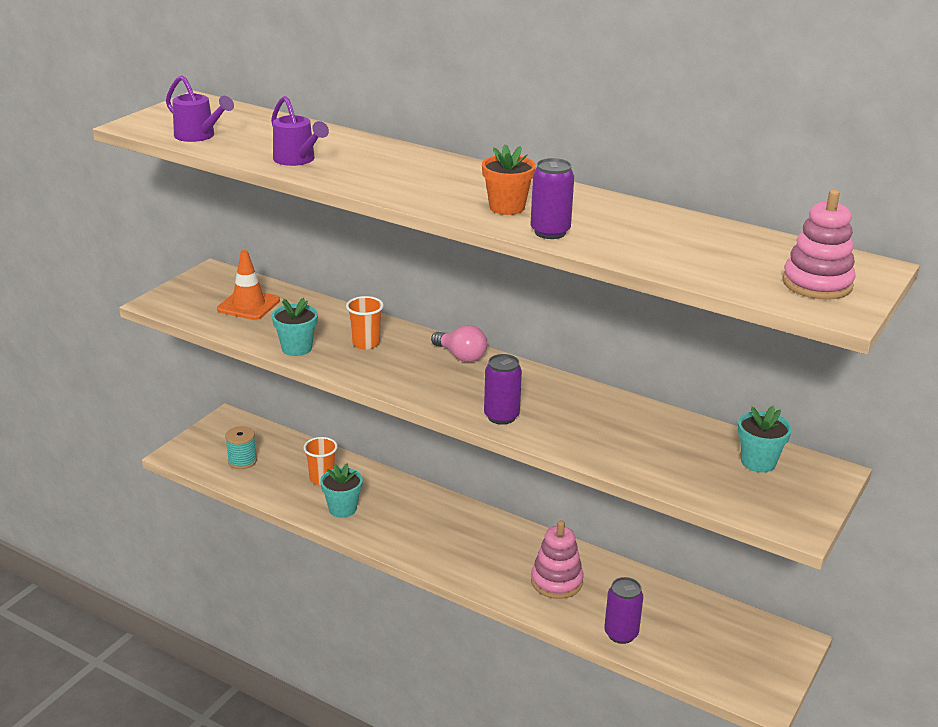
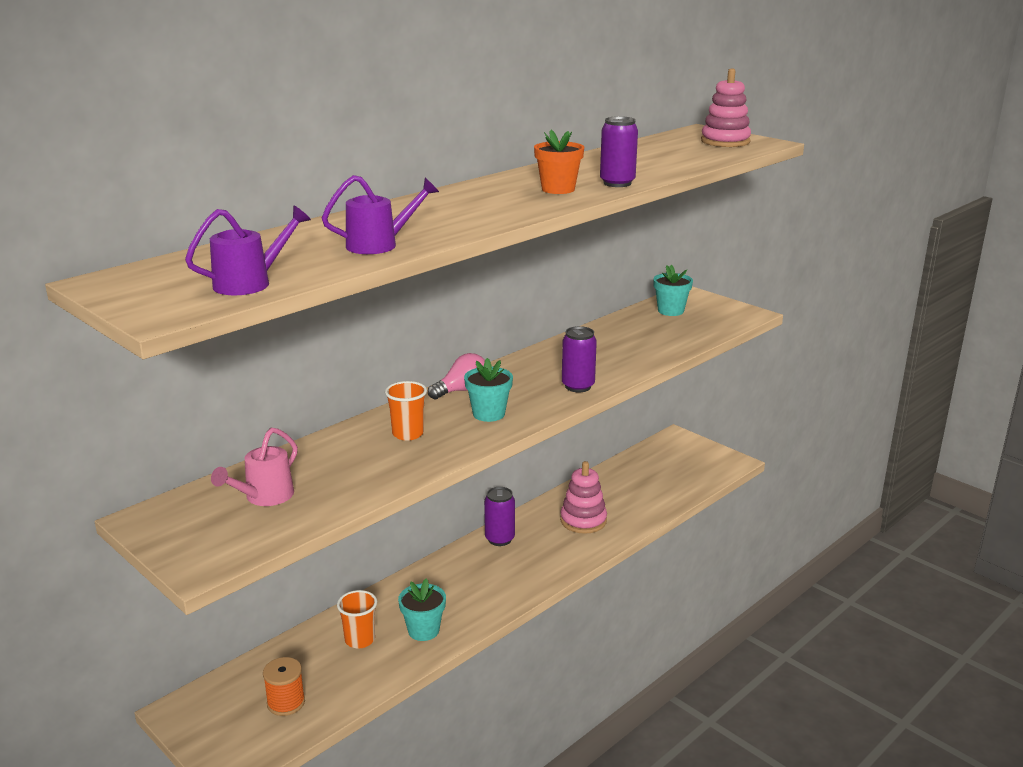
camera: 75 degrees left, 5 degrees down
orange traffic cone [217,250,280,320] -> pink watering can [211,428,298,506]
turquoise spool [225,426,257,469] -> orange spool [263,657,305,716]
turquoise flower pot [272,298,318,356] -> turquoise flower pot moved to [464,358,513,422]
purple can [604,577,643,644] -> purple can moved to [484,487,515,546]

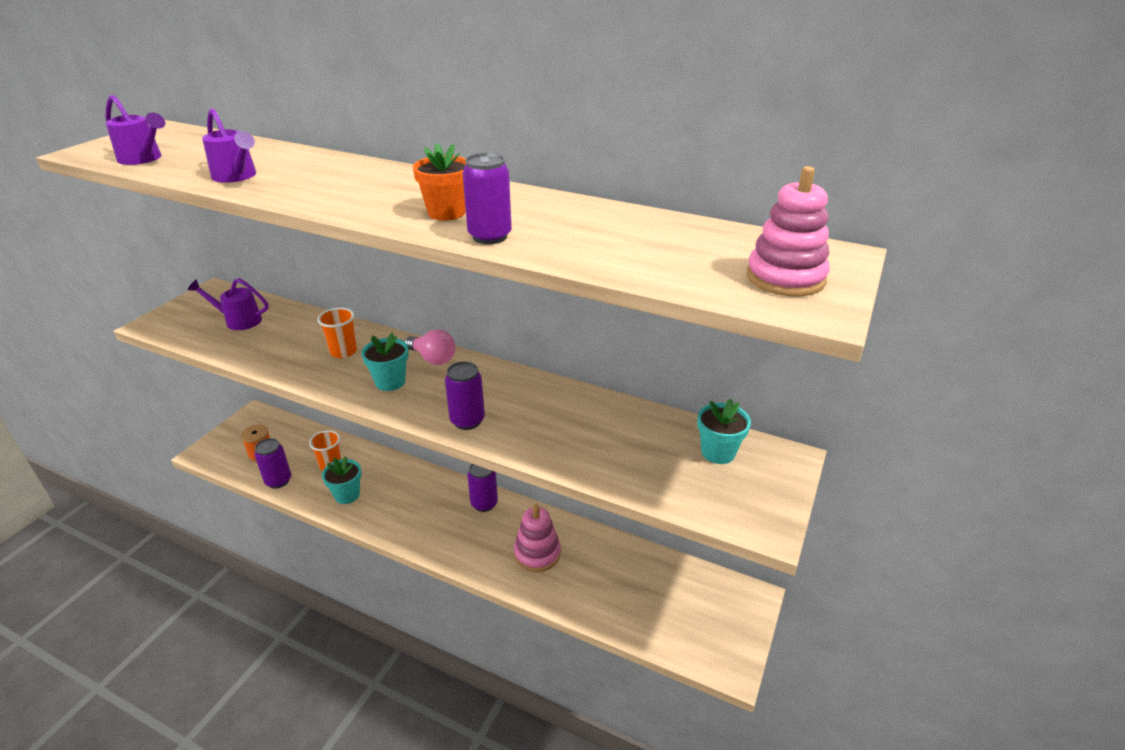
camera: 70 degrees right, 10 degrees up
pink watering can [211,428,298,506] -> purple watering can [188,278,268,330]
none -> purple can [254,438,291,489]

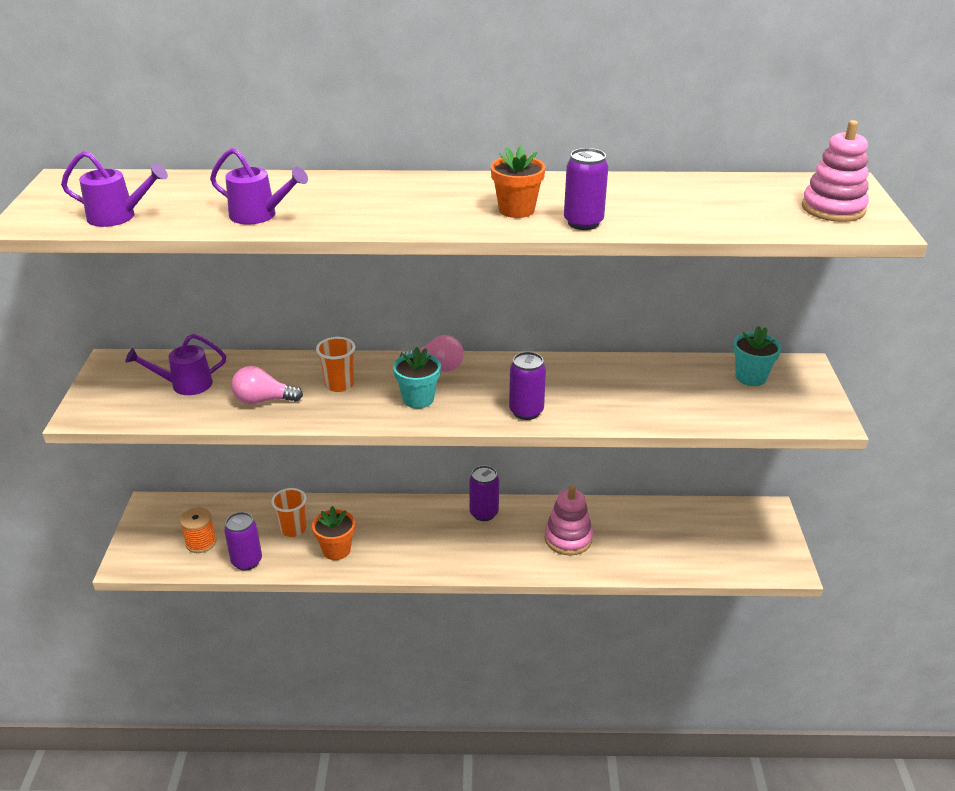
camera: 25 degrees left, 0 degrees up
turquoise flower pot [322,456,362,504] -> orange flower pot [312,506,355,560]
none -> pink light bulb [231,366,303,405]

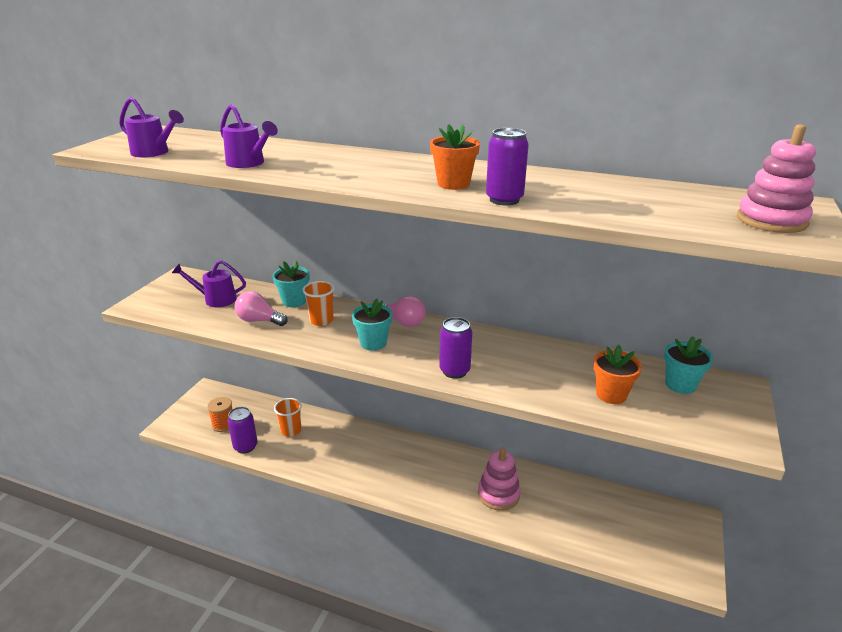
camera: 20 degrees right, 5 degrees down
orange flower pot [312,506,355,560] -> orange flower pot moved to [593,345,642,404]
purple can [469,465,499,521] -> none
none -> turquoise flower pot [272,261,309,307]

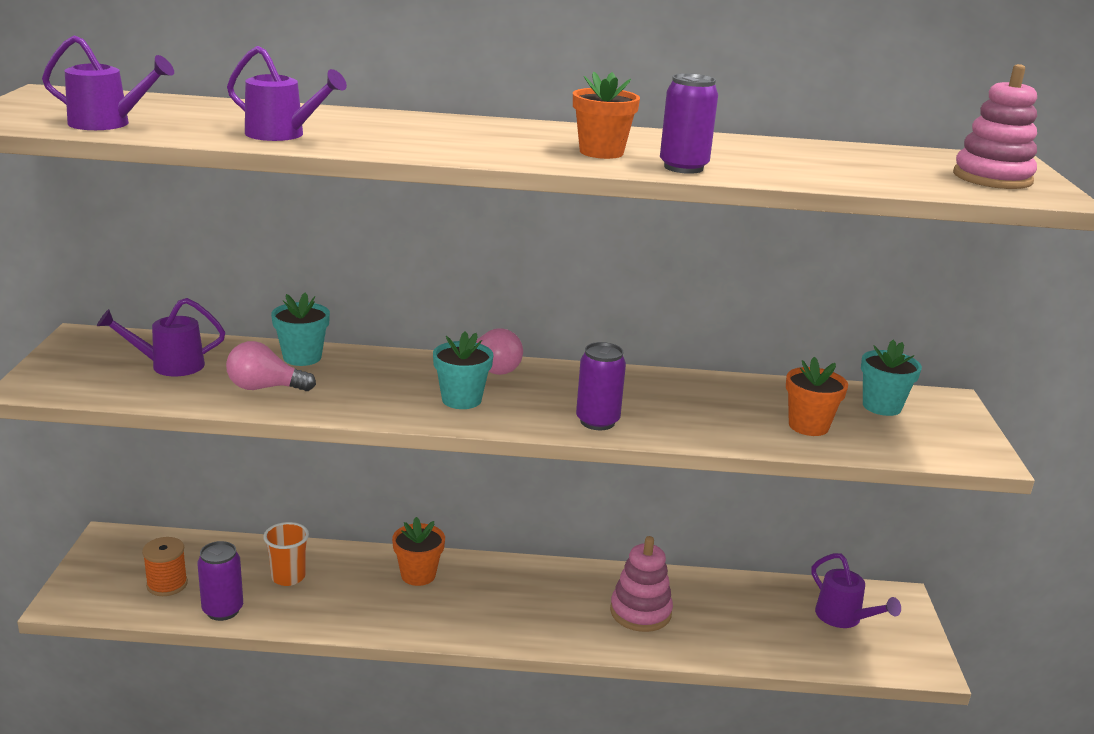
camera: 20 degrees left, 5 degrees down
orange cup [302,281,335,326] -> none
none -> orange flower pot [392,517,445,586]
none -> purple watering can [811,553,901,628]

